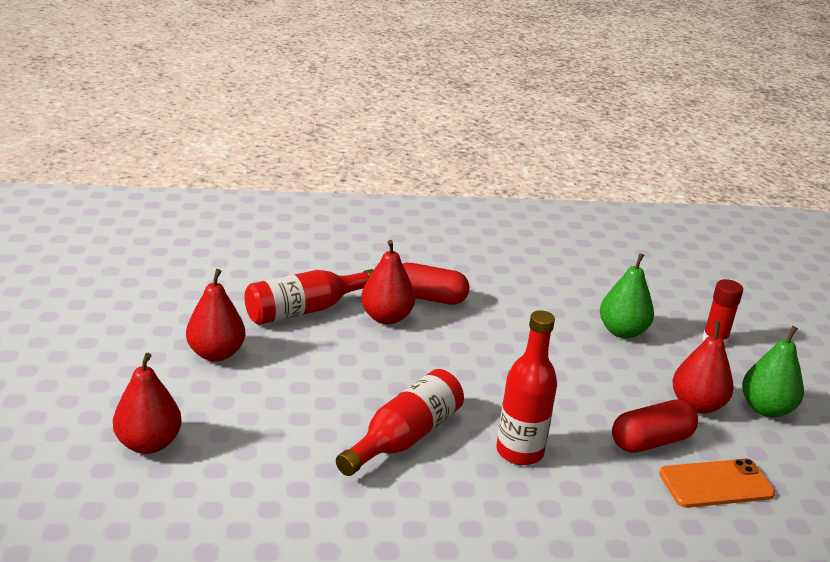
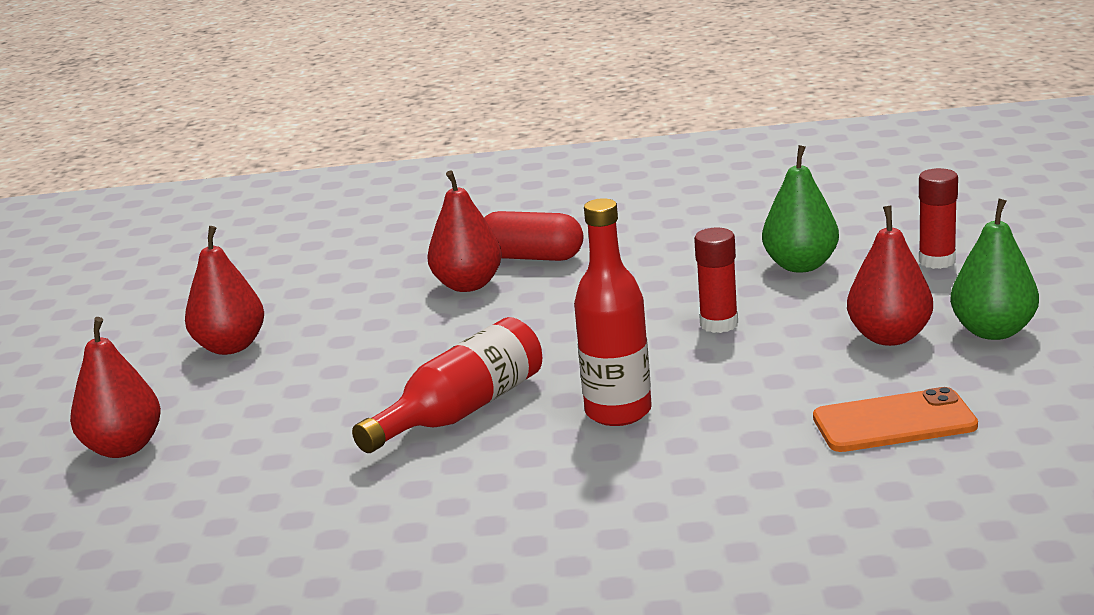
camera: 10 degrees right, 5 degrees down
red bottle [244,269,374,325] -> none
red capsule [612,400,698,453] -> none
none -> red glue stick [694,228,738,333]

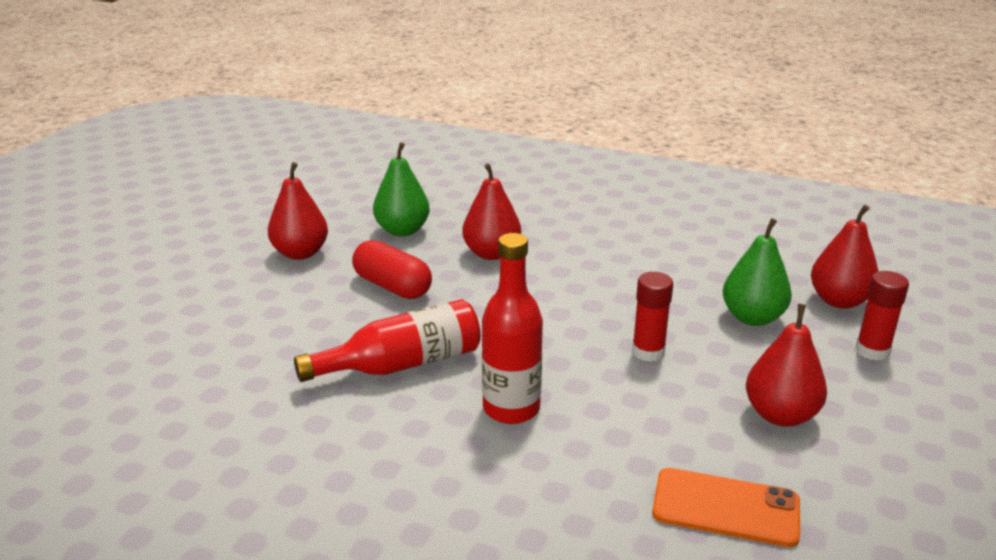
camera: 20 degrees right, 5 degrees up
red pear [70,317,161,458] -> red pear moved to [811,205,879,309]
red capsule [484,211,583,261] -> red capsule moved to [352,240,432,299]
green pear [950,199,1039,340] -> green pear moved to [373,142,430,236]

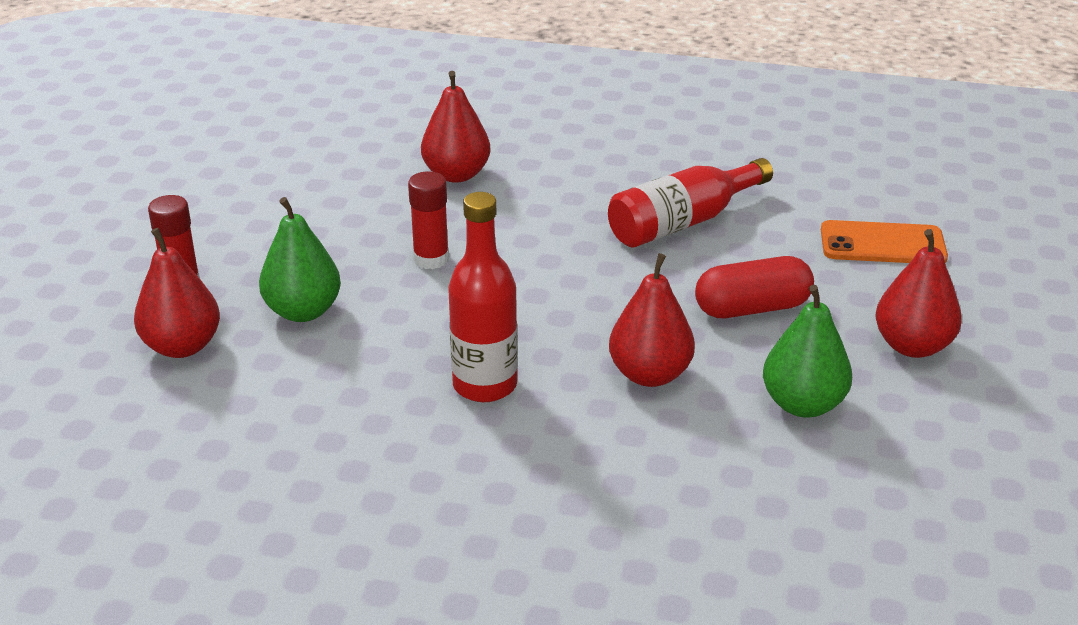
camera: 170 degrees right, 5 degrees up
red capsule [352,240,432,299] -> red capsule turned 45 degrees counterclockwise [695,256,814,318]
red bottle [482,233,543,424] -> red bottle moved to [448,192,518,402]
orange phone [652,468,800,547] -> orange phone moved to [821,220,948,263]
red pear [746,304,827,427] -> red pear moved to [421,71,490,183]

